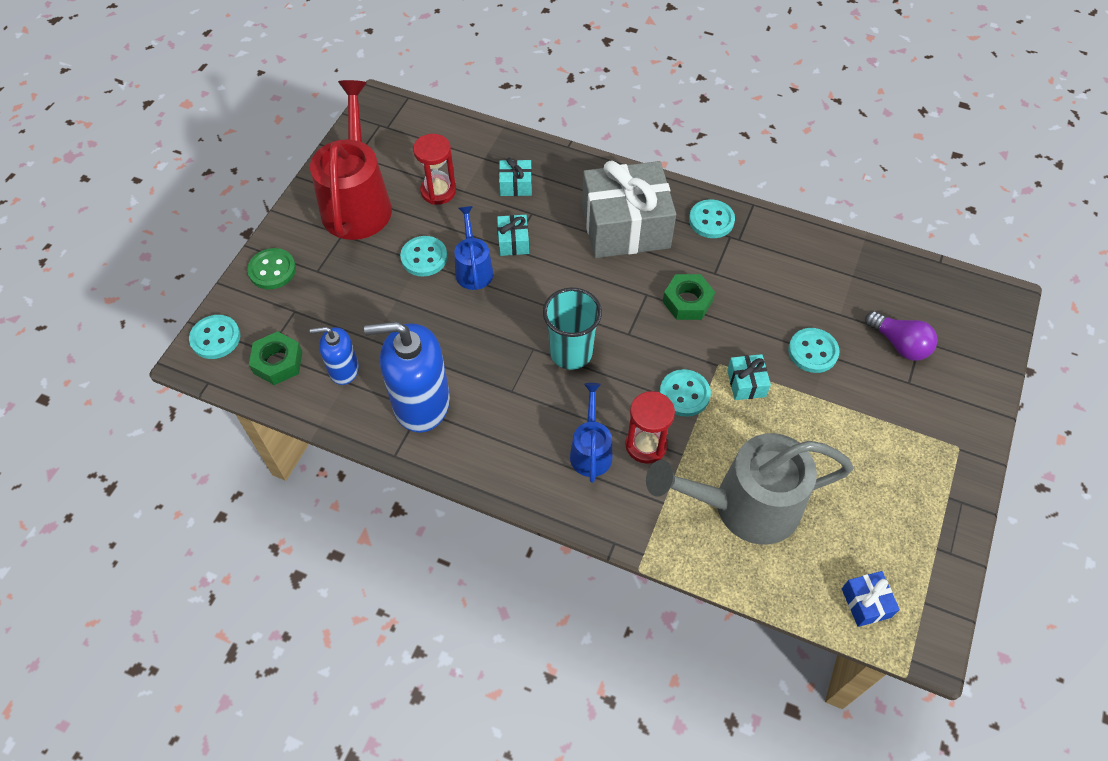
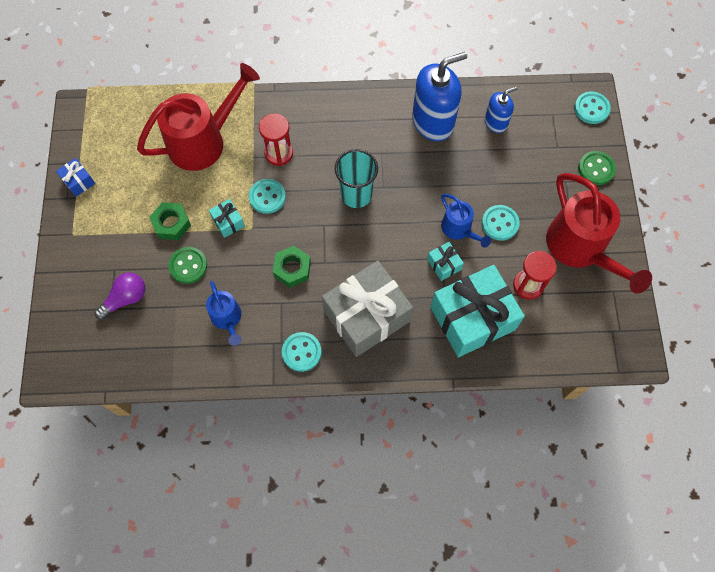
camera: 155 degrees right, 10 degrees up
green nut [249,331,302,385] -> green nut moved to [150,202,191,240]
turquoise gift [499,158,532,196] -> turquoise gift [430,265,525,357], size x2.38
blue watering can [570,383,613,483] -> blue watering can moved to [206,281,241,346]
grey watering can [646,433,853,545] -> red watering can [137,63,260,171]
turquoise button [788,328,840,373] -> green button [168,247,207,284]
blue gift [842,571,900,627] -> blue gift moved to [56,158,95,197]
purple light bulb [865,311,938,361] -> purple light bulb turned 120 degrees clockwise [94,272,145,320]

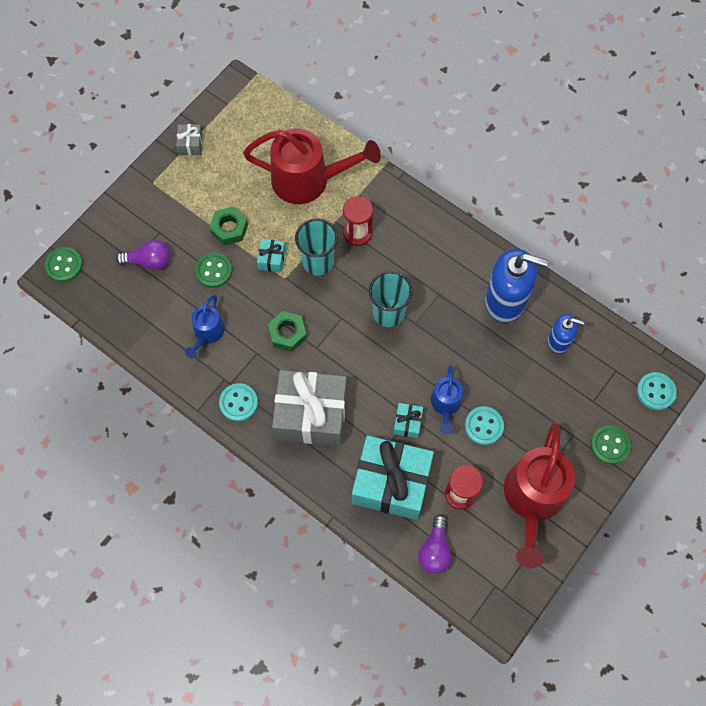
camera: 40 degrees right, 0 degrees up
blue gift [56,158,95,197] -> grey gift [176,124,203,155]
turquoise button [249,179,286,214] -> turquoise cup [295,218,338,276]
none -> green button [45,247,83,282]
none -> purple light bulb [418,515,452,574]

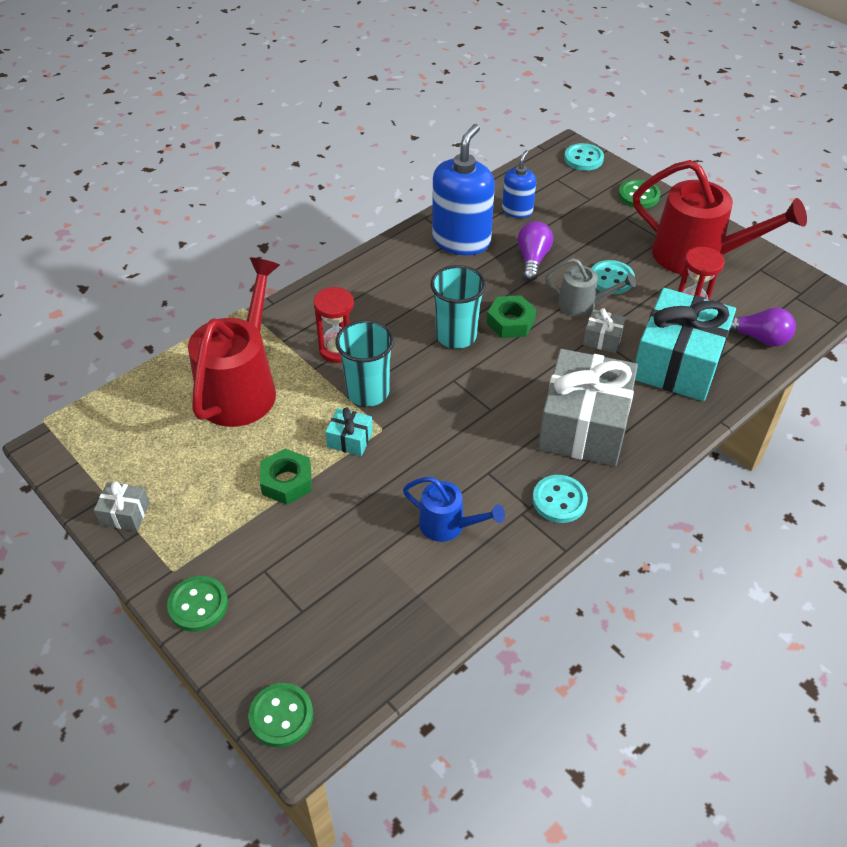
camera: 80 degrees left, 20 degrees down
purple light bulb [116,240,170,270] -> purple light bulb moved to [518,221,553,281]
green button [195,252,232,288] -> green button moved to [167,576,228,632]
green nut [268,311,307,352] -> green nut moved to [487,295,536,338]
turquoise gift [393,403,423,438] -> grey gift [583,308,626,353]
blue watering can [431,365,463,434] -> grey watering can [545,258,636,316]

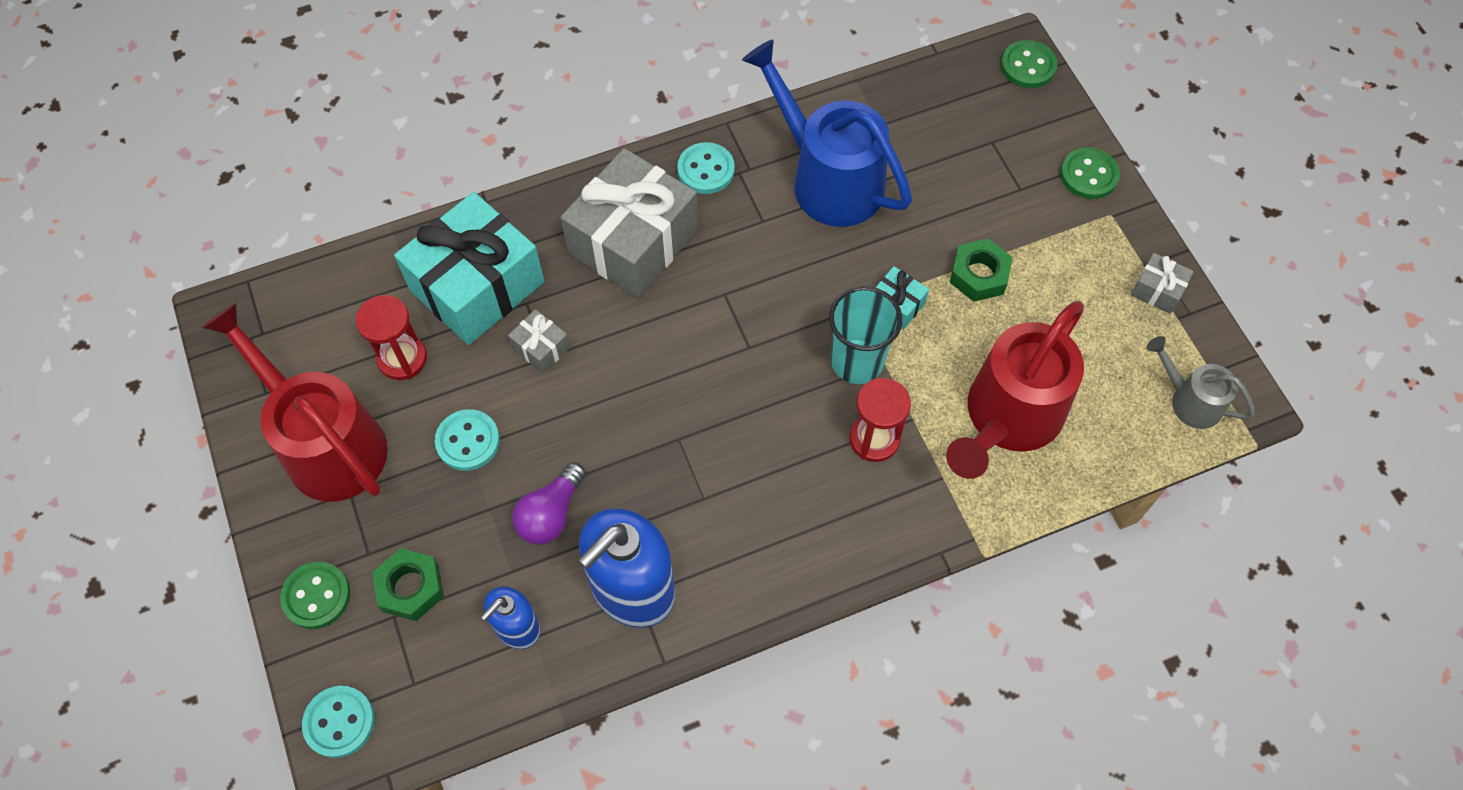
camera: 160 degrees left, 15 degrees up
blue watering can [403,477,505,542] -> blue watering can [742,39,912,227], size x1.94
turquoise cup [430,265,486,349] -> none
green nut [487,295,536,338] -> green nut moved to [372,548,444,621]
grey watering can [545,258,636,316] -> grey watering can moved to [1147,336,1255,429]
purple light bulb [729,307,796,346] -> none

